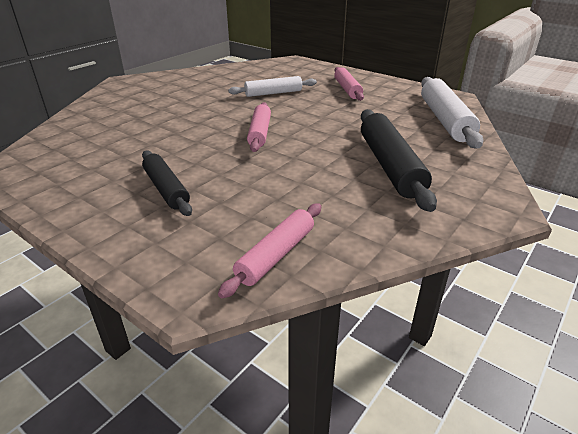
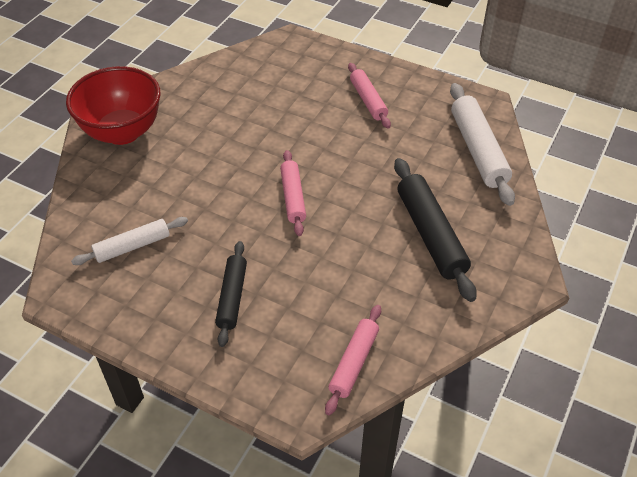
camera: 10 degrees left, 15 degrees up
black rolling pin [142,150,192,216] -> black rolling pin turned 45 degrees clockwise [215,241,247,347]
white rolling pin [228,76,317,97] -> white rolling pin moved to [71,217,188,265]
none -> red bowl [66,66,161,145]

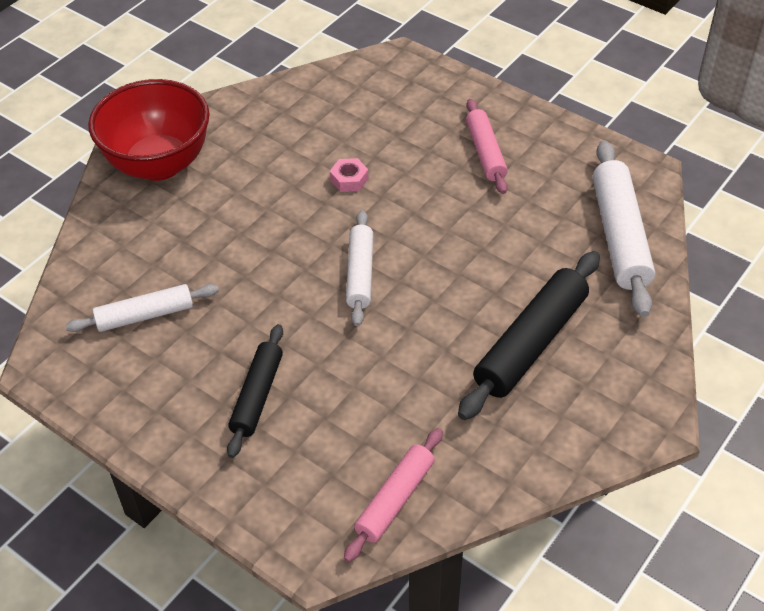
camera: 10 degrees right, 0 degrees up
pink rolling pin [280,150,306,236] -> white rolling pin [346,210,373,326]
black rolling pin [394,158,477,302] -> black rolling pin turned 45 degrees clockwise [458,251,600,420]
none -> pink nut [330,158,369,192]

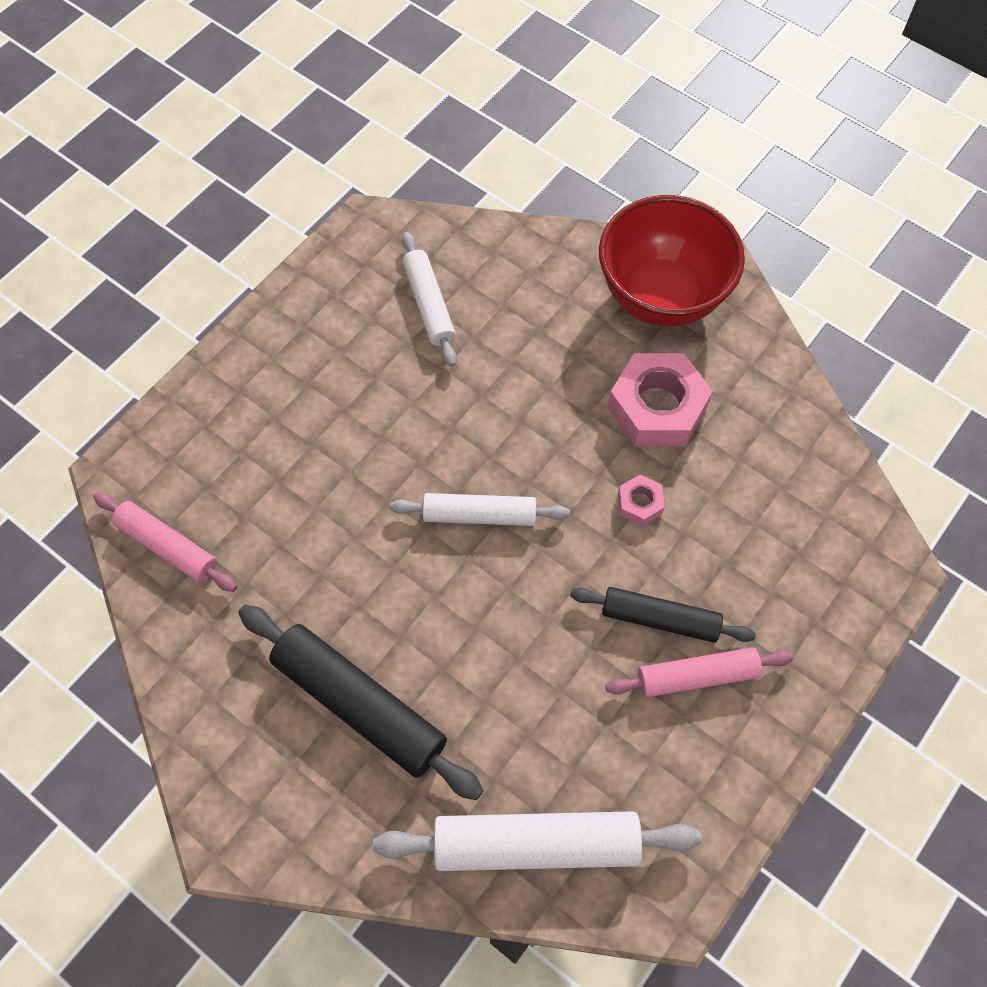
camera: 90 degrees right, 15 degrees up
black rolling pin [227,324,283,458] -> black rolling pin moved to [570,587,756,643]
none -> pink nut [608,353,713,447]

